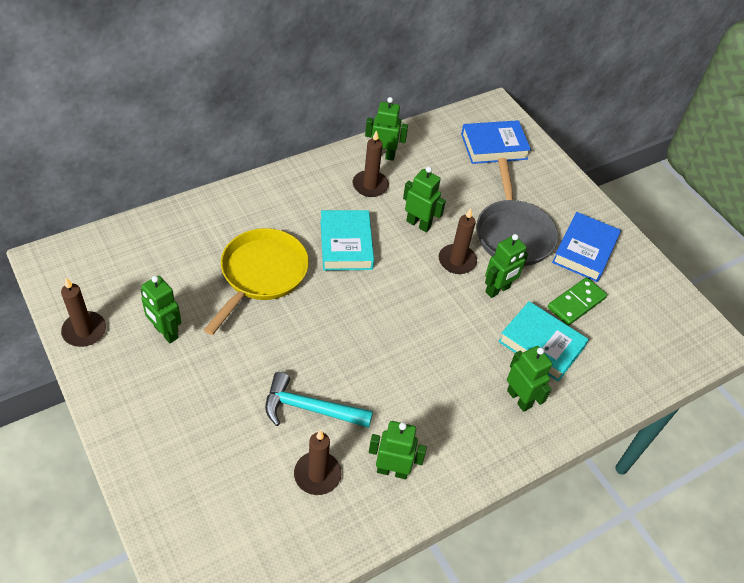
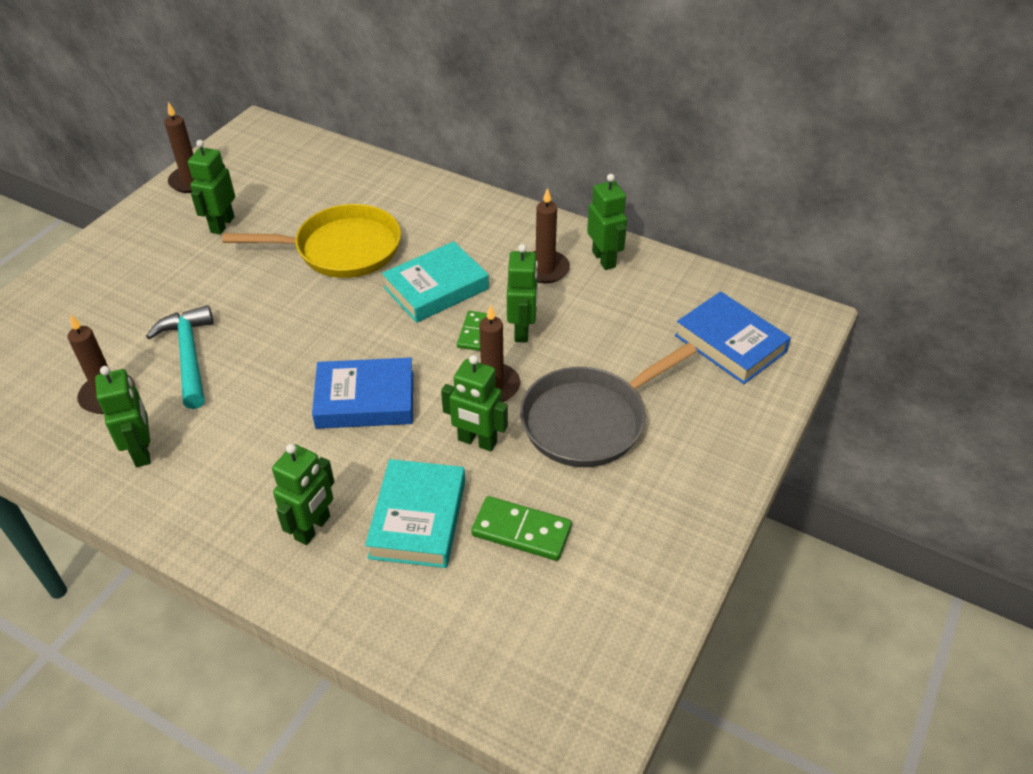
camera: 65 degrees right, 5 degrees down
blue book [552,212,621,282] -> blue book moved to [312,358,413,429]
none -> green domino [457,311,487,351]

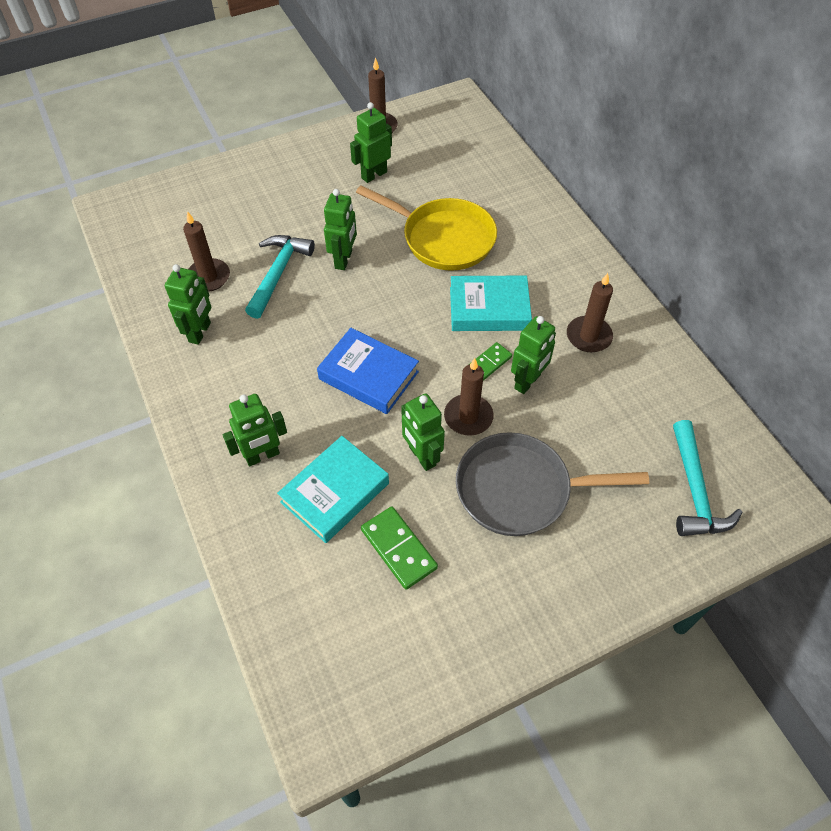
camera: 35 degrees right, 10 degrees up
green robot [587,174,627,270] -> green robot moved to [324,189,357,270]
blue book [675,291,791,384] -> turquoise hammer [673,420,742,536]

